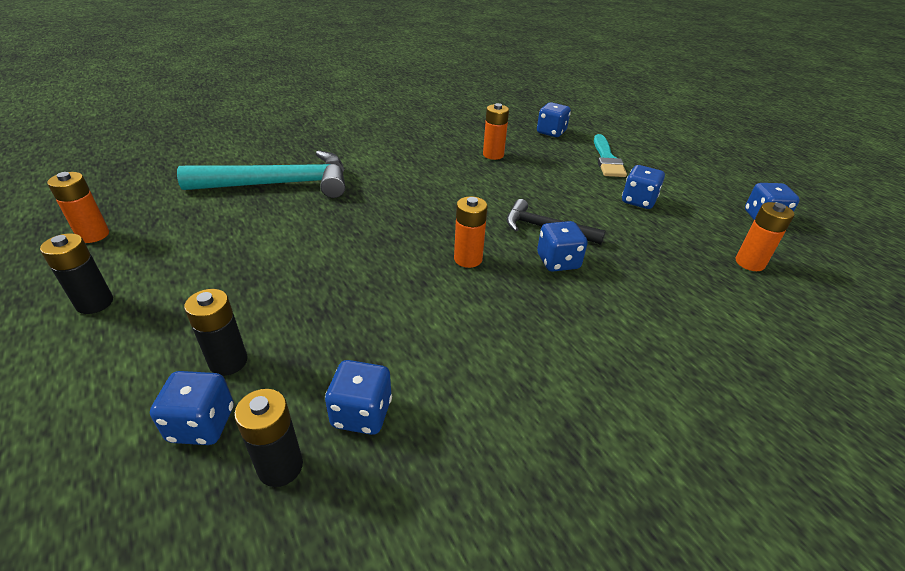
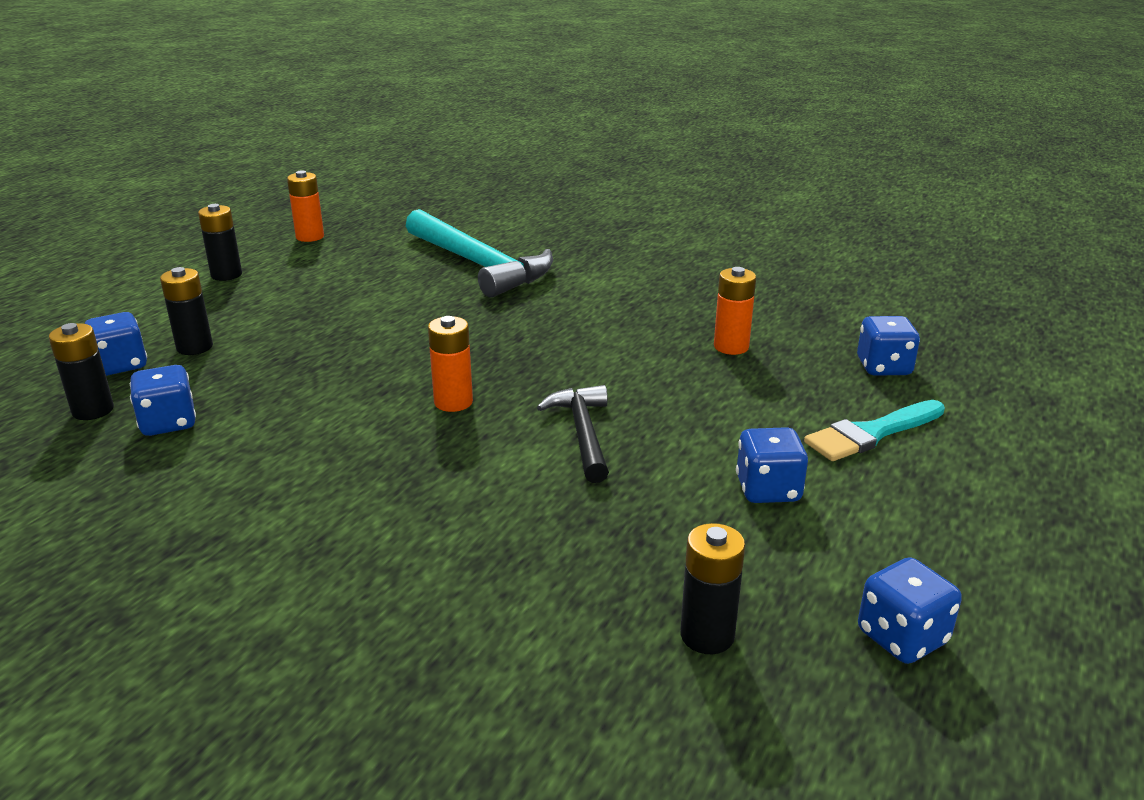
camera: 60 degrees right, 10 degrees down
blue dice [537,221,588,272] -> none
orange battery [736,202,794,271] -> black battery [680,523,745,654]

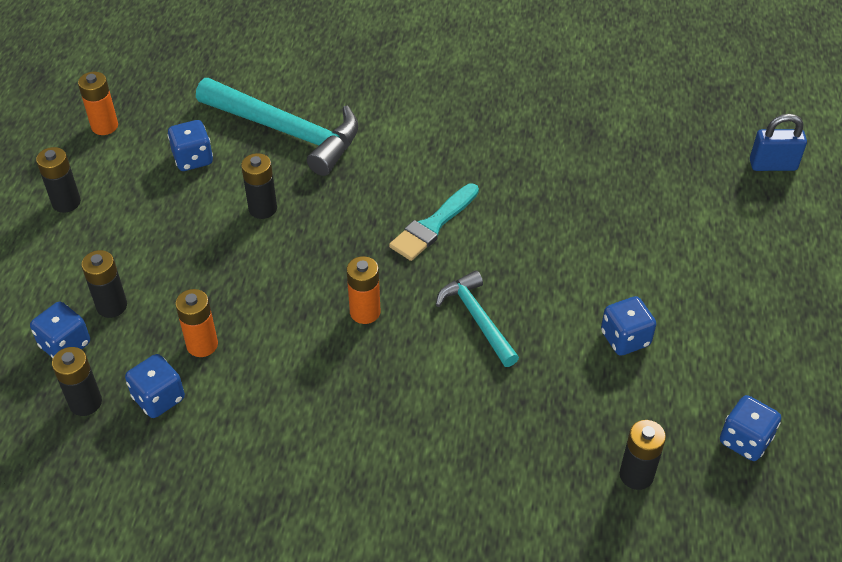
camera: 20 degrees left, 20 degrees up
black hammer [537,385,609,483] -> turquoise hammer [436,270,519,367]
orange battery [714,267,756,355] -> orange battery moved to [175,289,218,357]
turquoise brush [804,400,945,461] -> turquoise brush moved to [389,184,479,261]
blue dice [857,316,920,376] -> blue dice moved to [167,120,213,171]
none -> black battery [241,153,277,219]
none -> blue padlock [750,114,807,171]

